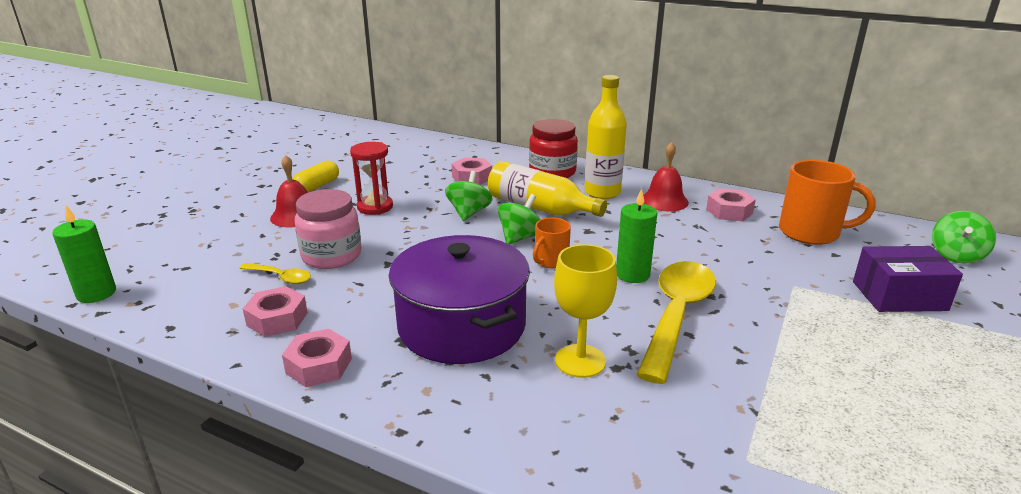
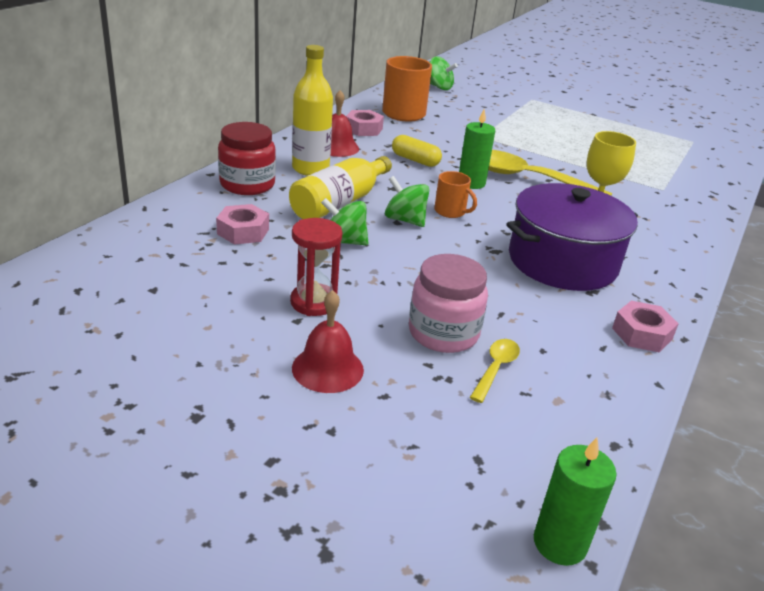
camera: 90 degrees left, 5 degrees up
pink nut [243,286,308,337] -> none
yellow capsule [292,161,339,192] -> yellow capsule moved to [392,135,442,167]
purple box [853,246,963,312] -> none

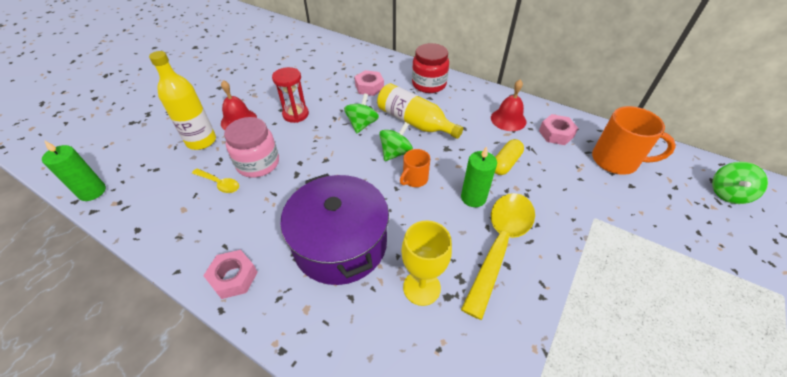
camera: 95 degrees right, 15 degrees up
yellow bottle [292,45,333,176] -> yellow bottle moved to [149,51,216,150]

